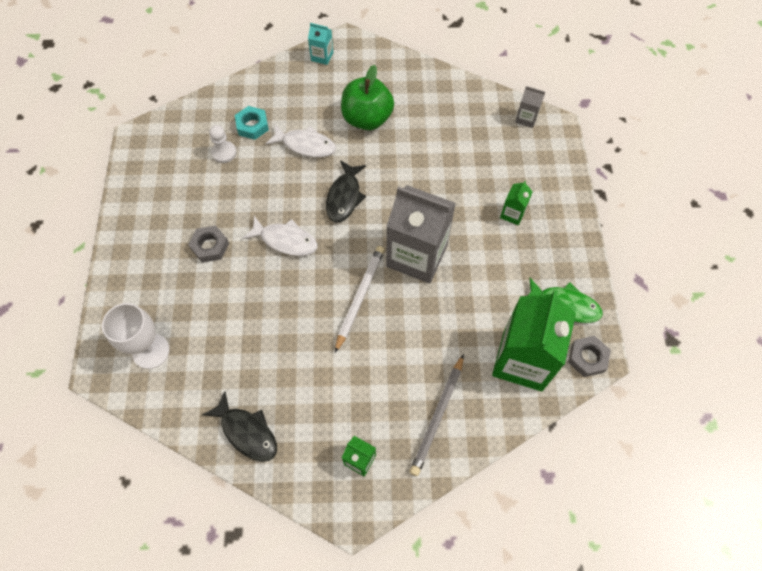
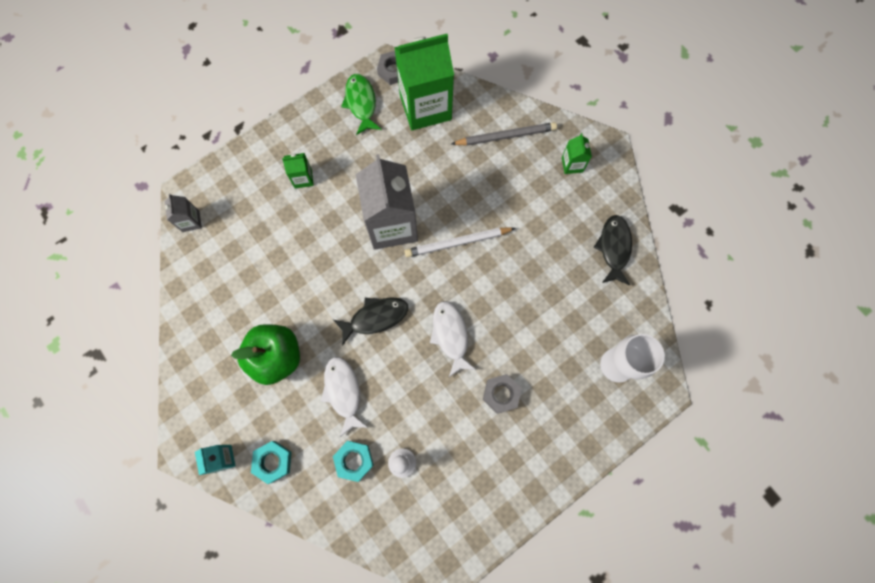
camera: 125 degrees left, 10 degrees up
none -> turquoise nut [251,441,292,484]

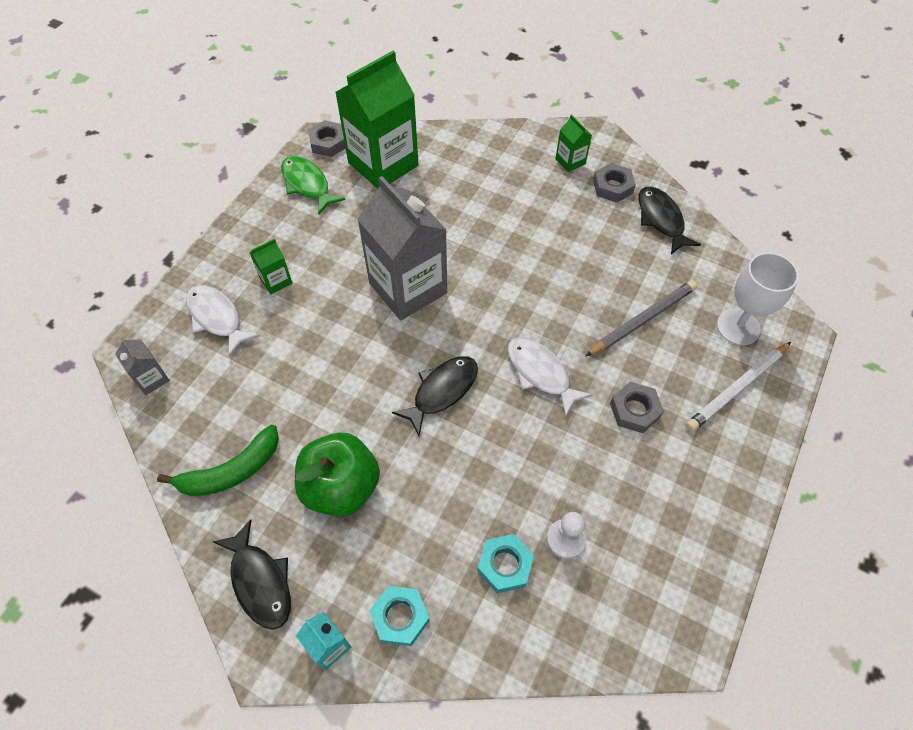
camera: 25 degrees left, 15 degrees down
white fish [321,357,369,437] -> white fish moved to [186,285,260,357]
white pencil [405,227,515,257] -> white pencil moved to [685,342,791,432]
grey pencil [451,122,557,146] -> grey pencil moved to [585,280,697,357]
none -> green banana [157,425,279,496]
none -> black fish [213,519,291,630]
none -> grey nut [593,163,636,203]

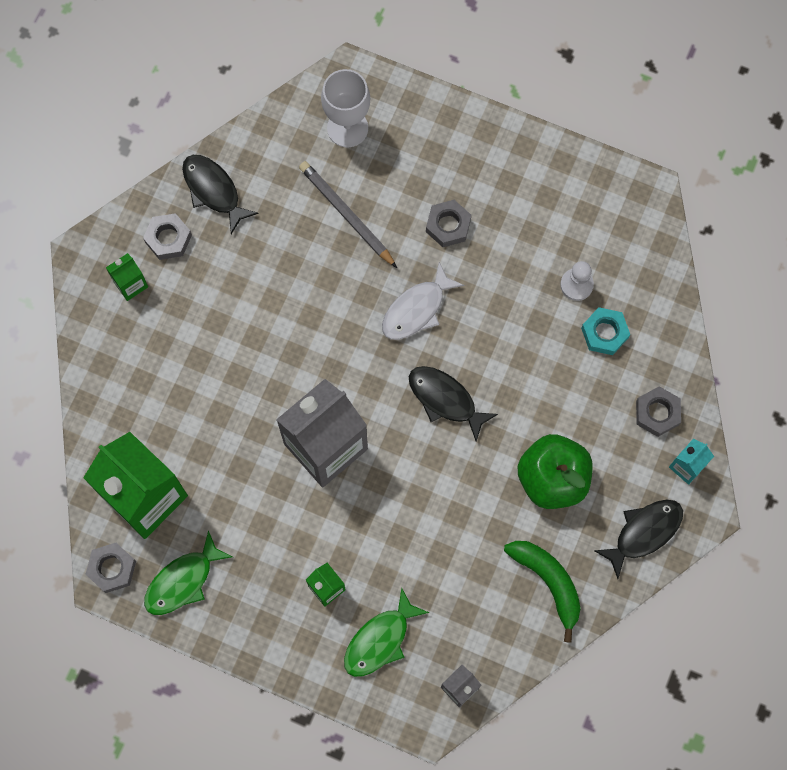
camera: 95 degrees left, 15 degrees up
white fish [186,285,260,357] -> green fish [344,588,429,677]
turquoise nut [369,586,430,646] -> grey nut [636,386,681,437]
black fish [639,186,701,254] -> black fish turned 75 degrees clockwise [182,155,258,234]
white pencil [685,342,791,432] -> none

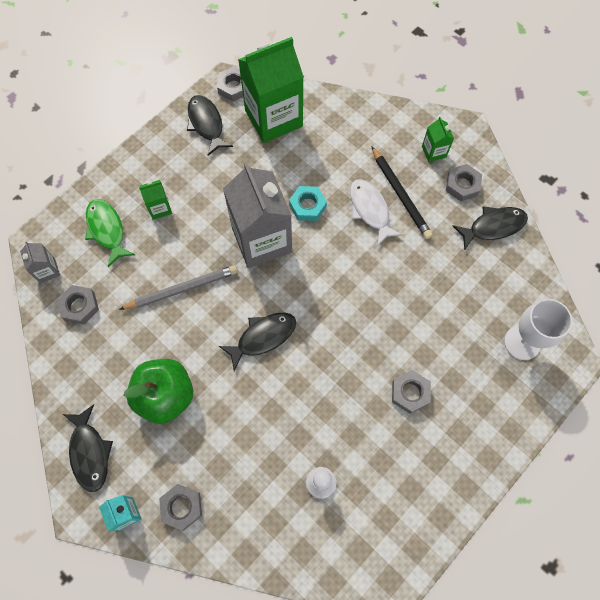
camera: 110 degrees right, 5 degrees down
green fish [144,530,233,615] -> black fish [187,95,233,156]
grey pencil [299,161,397,268] -> grey pencil moved to [119,265,238,310]
white fish [382,262,464,340] -> white fish moved to [350,179,402,246]
green banana [504,541,581,643] -> none
turquoise nut [581,307,630,355] -> turquoise nut moved to [289,186,327,221]
none -> grey nut [57,285,99,324]
none -> black pencil [371,146,433,239]

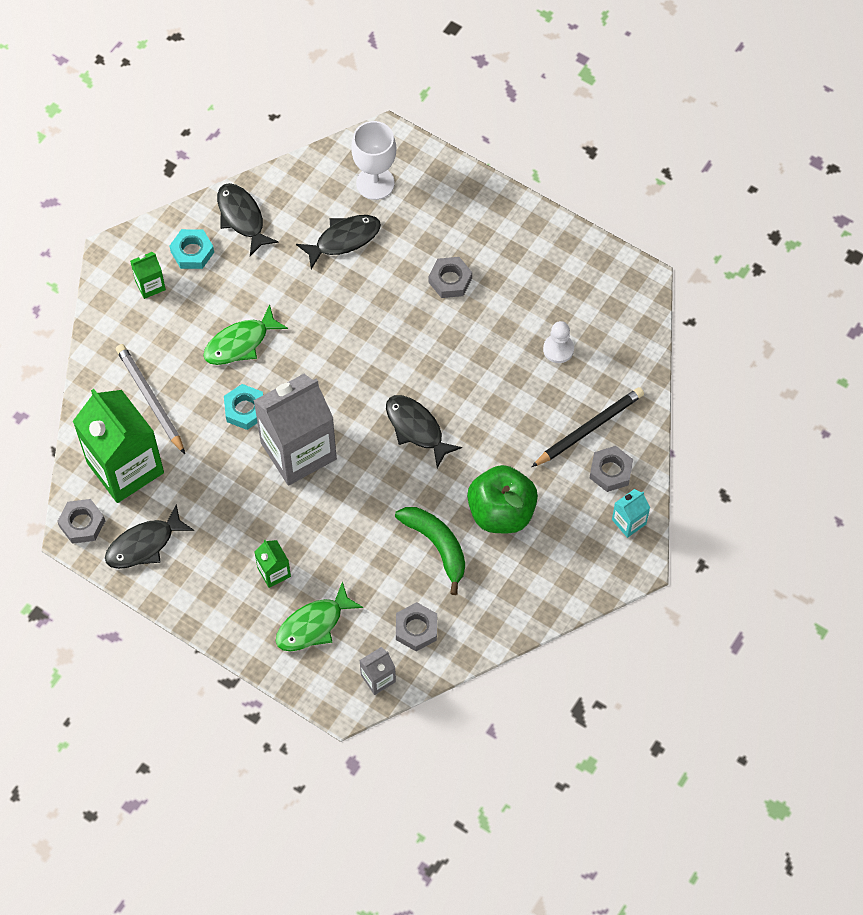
camera: 100 degrees left, 5 degrees down
black fish [63,404,113,492] -> black fish moved to [296,215,381,269]
grey pencil [119,265,238,310] -> grey pencil moved to [116,344,185,454]
white fish [350,179,402,246] -> green fish [203,305,288,365]
black pencil [371,146,433,239] -> black pencil moved to [532,387,644,467]
grey nut [446,164,482,201] -> turquoise nut [170,229,214,269]
none -> green banana [395,507,465,595]

